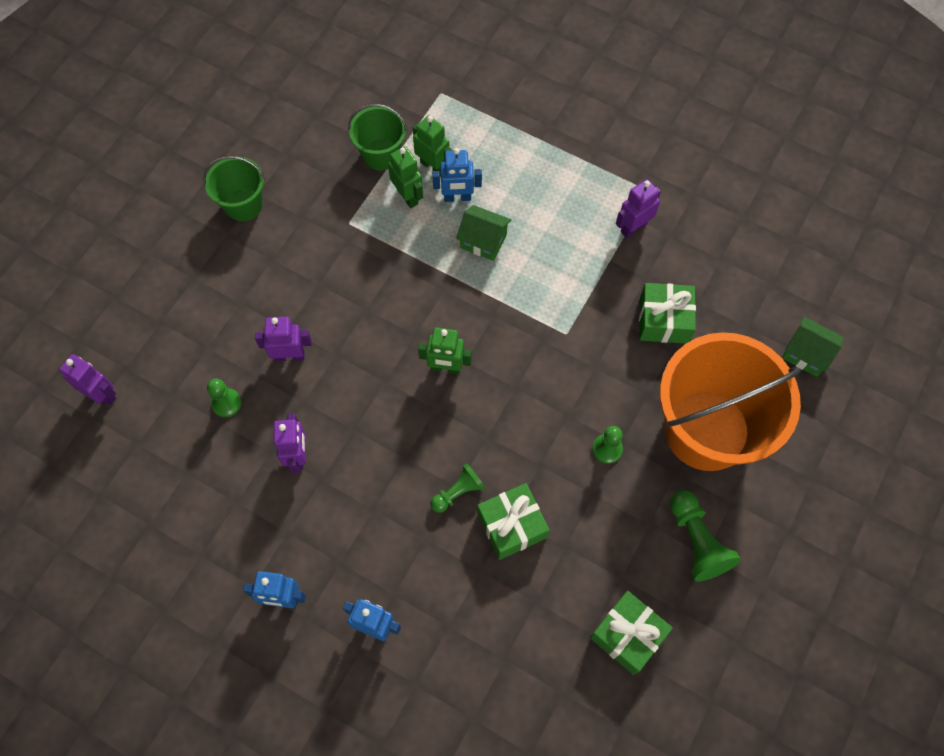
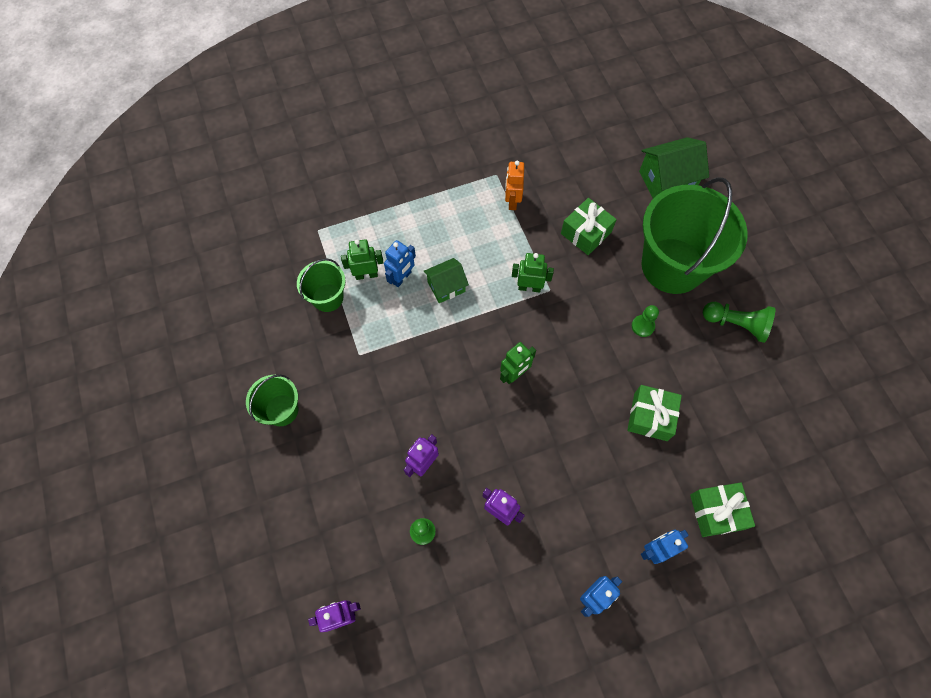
camera: 50 degrees left, 0 degrees up
green robot [388,146,423,208] -> green robot moved to [512,253,554,293]
green pawn [430,463,486,513] -> none
green gift [590,591,673,675] -> green gift moved to [690,482,755,537]
purple robot [616,179,661,238] -> orange robot [505,160,524,210]
orange bucket [660,332,801,471] -> green bucket [641,177,748,294]
green house [782,316,844,377] -> green house [639,137,709,199], size x1.58

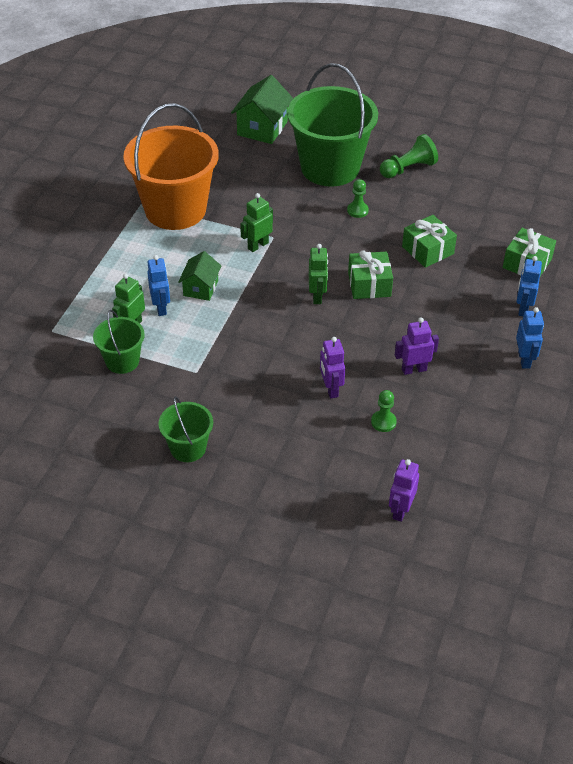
camera: 50 degrees left, 20 degrees down
orange robot [505,160,524,210] -> orange bucket [123,103,219,230]
green gift [561,198,617,255] -> green gift moved to [348,250,393,299]

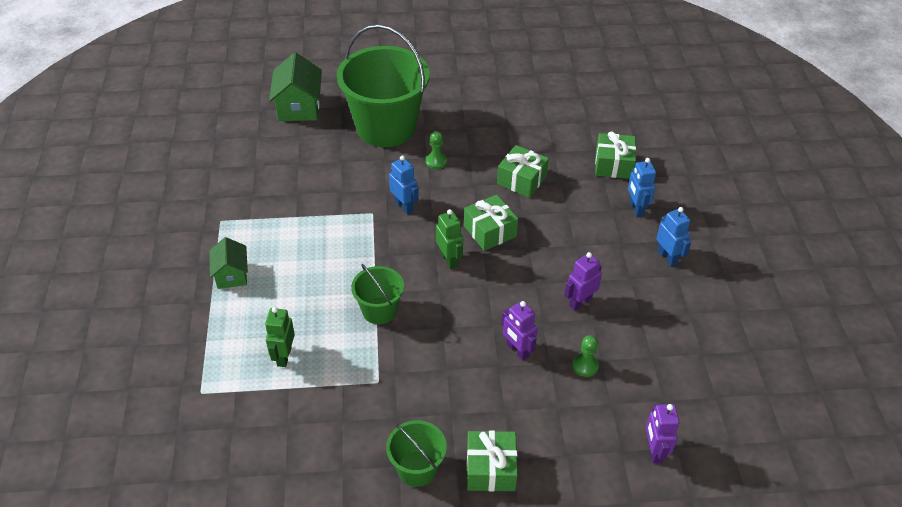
camera: 25 degrees left, 0 degrees up
green bucket [93,310,145,374] -> green bucket moved to [351,264,404,325]
orange bucket [123,103,219,230] -> none
blue robot [147,255,170,316] -> blue robot moved to [389,155,419,214]
green house [178,251,221,301] -> green house moved to [209,237,248,289]
green robot [240,193,273,252] -> none
green pawn [380,134,438,178] -> none
none -> green gift [467,431,518,491]

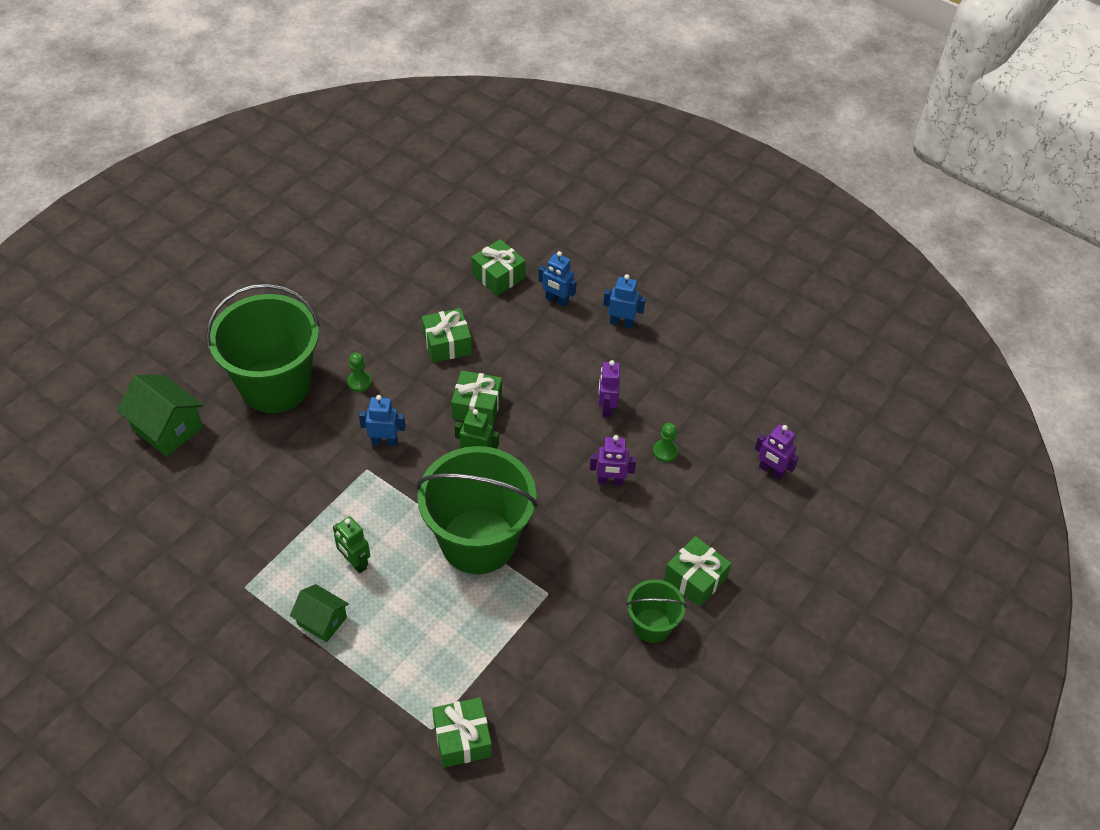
camera: 50 degrees left, 5 degrees up
green robot [265,307,295,367] -> green robot moved to [333,516,370,574]
green bucket [351,264,404,325] -> green bucket [417,446,538,574], size x2.06
none -> green gift [432,697,492,768]

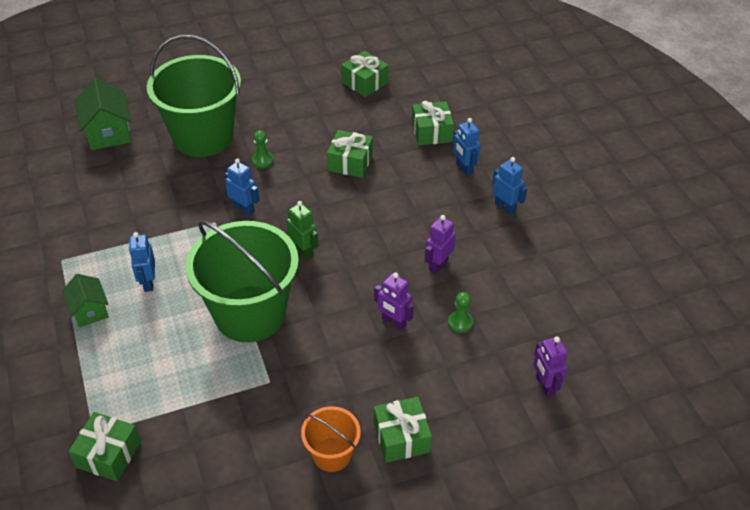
camera: 35 degrees right, 5 degrees down
green robot [333,516,370,574] -> blue robot [129,232,155,292]
green gift [451,370,502,426] -> green gift moved to [341,51,389,97]
green bucket [626,579,686,643] -> orange bucket [301,406,361,472]

